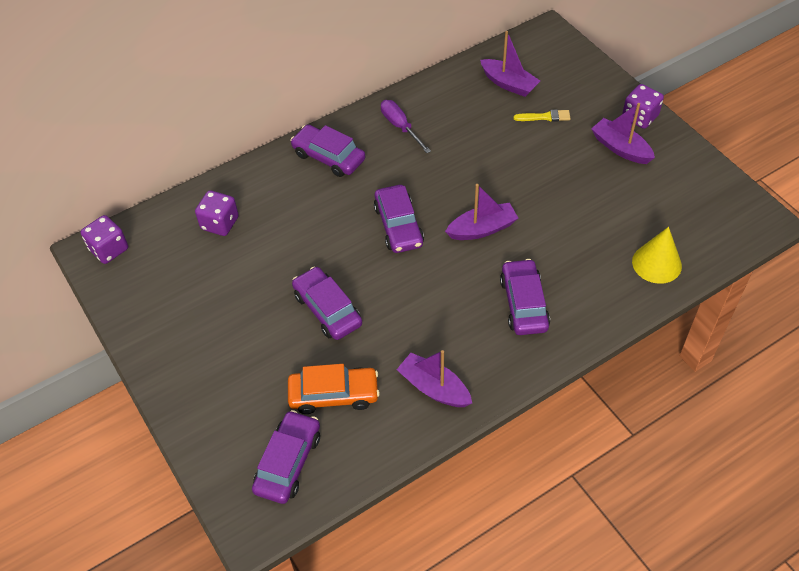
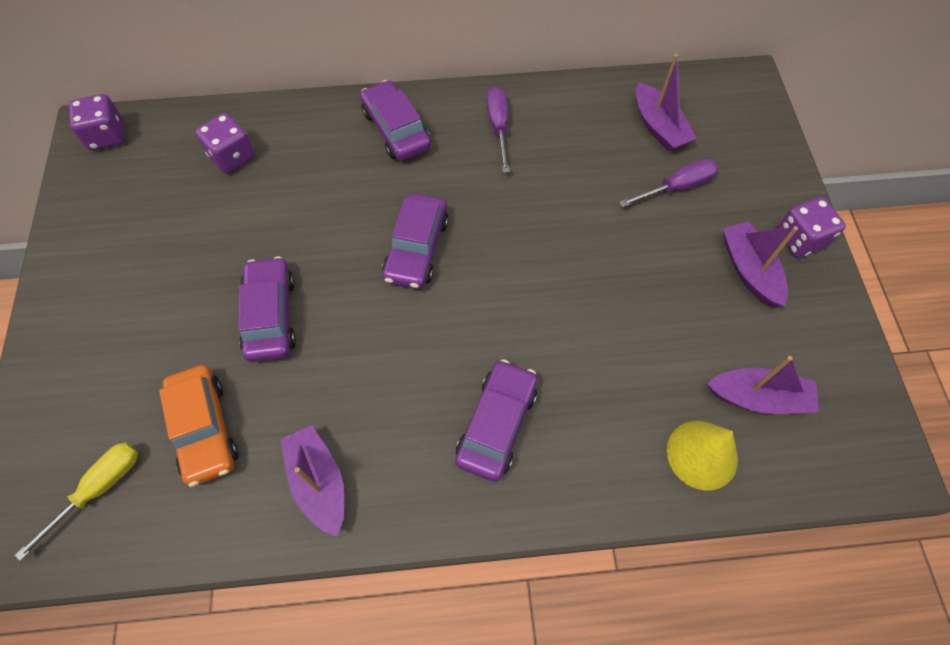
camera: 25 degrees right, 10 degrees up
purple car [252,410,320,504] -> yellow screwdriver [15,443,138,561]
orange car [288,364,380,414] -> orange car turned 45 degrees clockwise [159,365,238,487]
purple boat [445,184,518,240] -> purple boat moved to [707,356,819,414]
yellow brush [513,109,571,122] -> purple screwdriver [619,159,718,208]

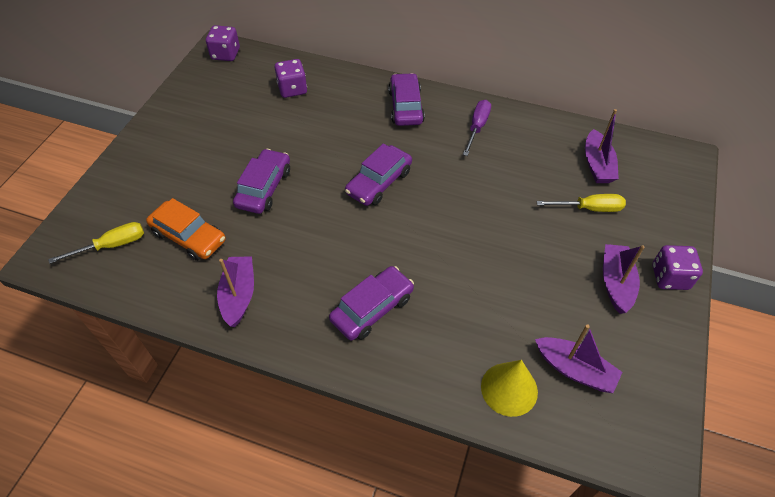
camera: 25 degrees right, 10 degrees down
orange car [159,365,238,487] -> orange car turned 60 degrees counterclockwise [146,198,226,261]
purple screwdriver [619,159,718,208] -> yellow screwdriver [536,194,626,212]

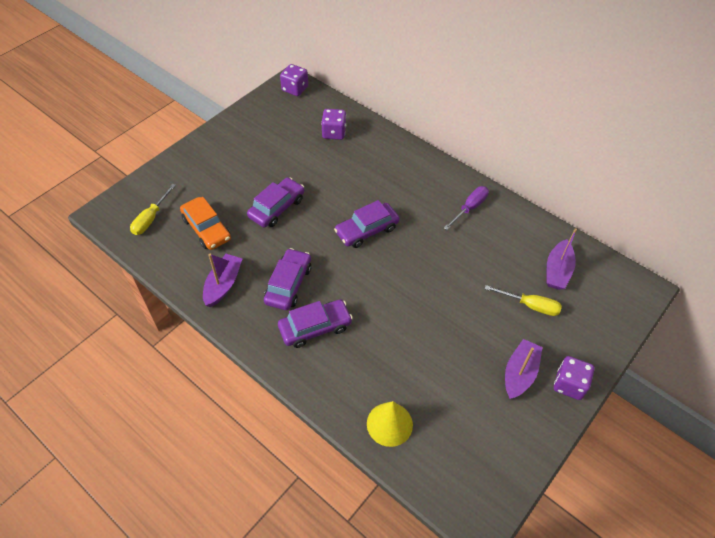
camera: 20 degrees right, 0 degrees up
yellow screwdriver [48,222,144,264] -> yellow screwdriver turned 120 degrees clockwise [130,184,176,235]
purple car [388,73,425,126] -> purple car moved to [264,248,311,310]
purple boat [535,324,622,393] -> none

